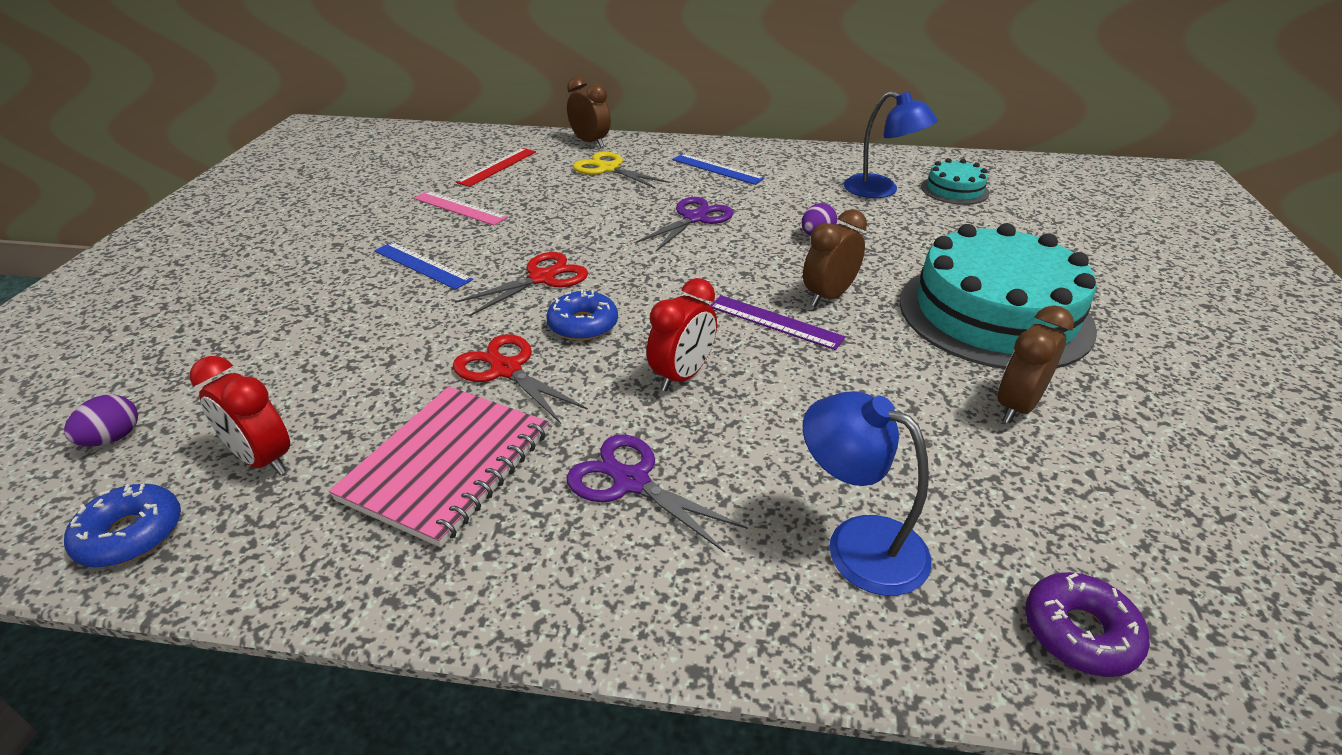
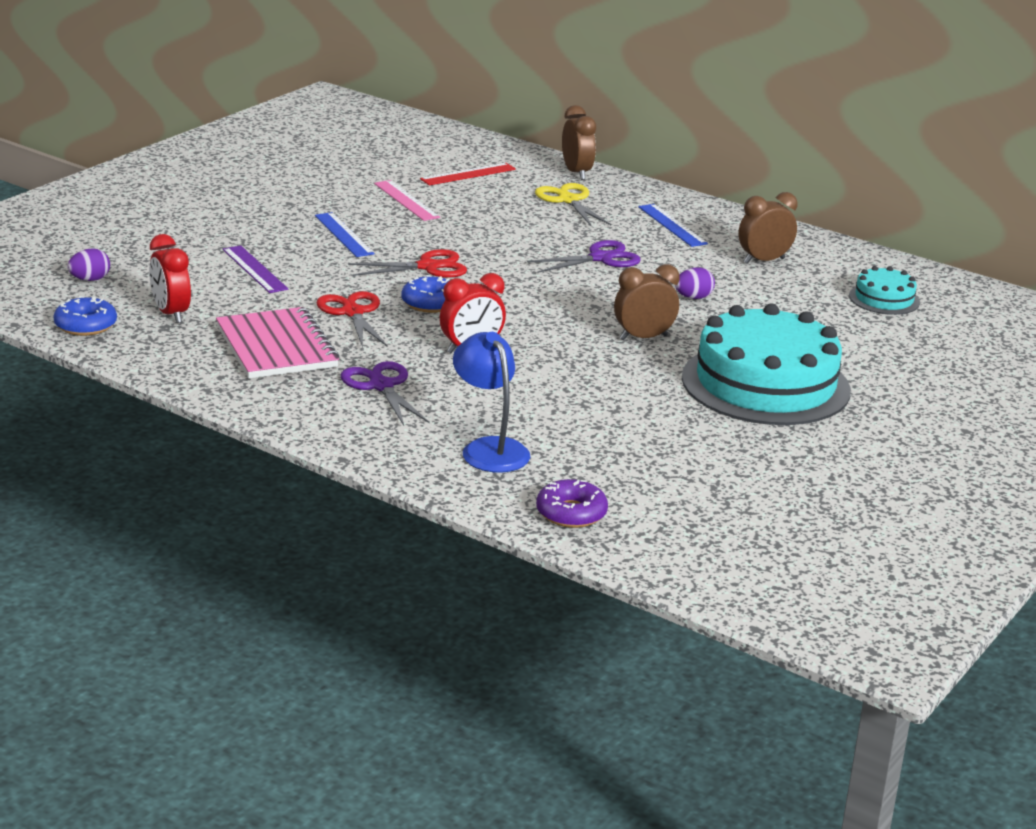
camera: 25 degrees right, 10 degrees down
pink notebook [329,386,549,547] -> pink notebook turned 75 degrees counterclockwise [216,307,339,378]
purple ruler [710,295,846,350] -> purple ruler moved to [223,245,288,293]
blue lamp [844,91,938,198] -> none
brown clock [998,305,1074,423] -> brown clock moved to [738,192,797,264]

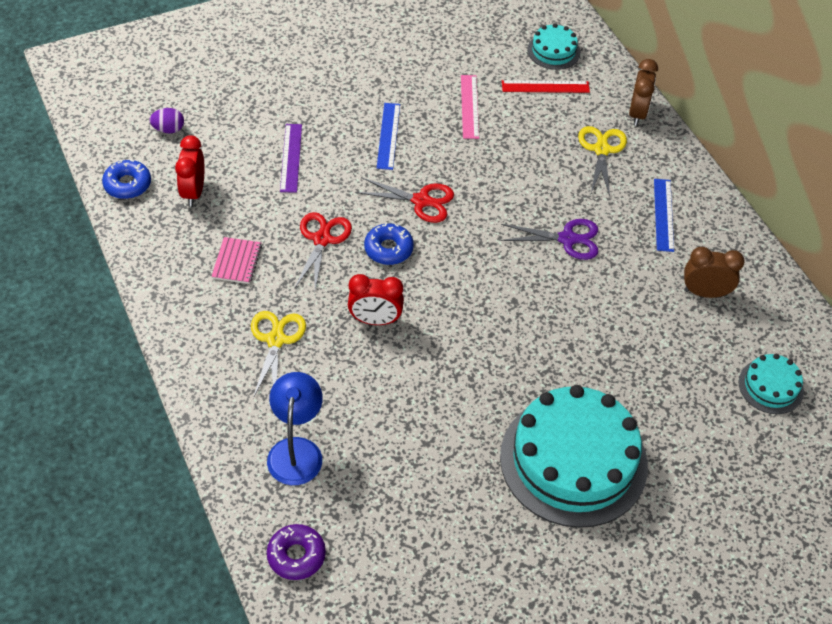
camera: 30 degrees right, 25 degrees up
pink notebook [216,307,339,378] -> pink notebook [211,237,262,284], size x0.53
purple scissors [341,361,430,425] -> yellow scissors [251,311,306,398]
brown clock [614,264,680,341] -> none
purple egg [675,267,715,299] -> none
none -> turquoise cake [527,23,580,70]

